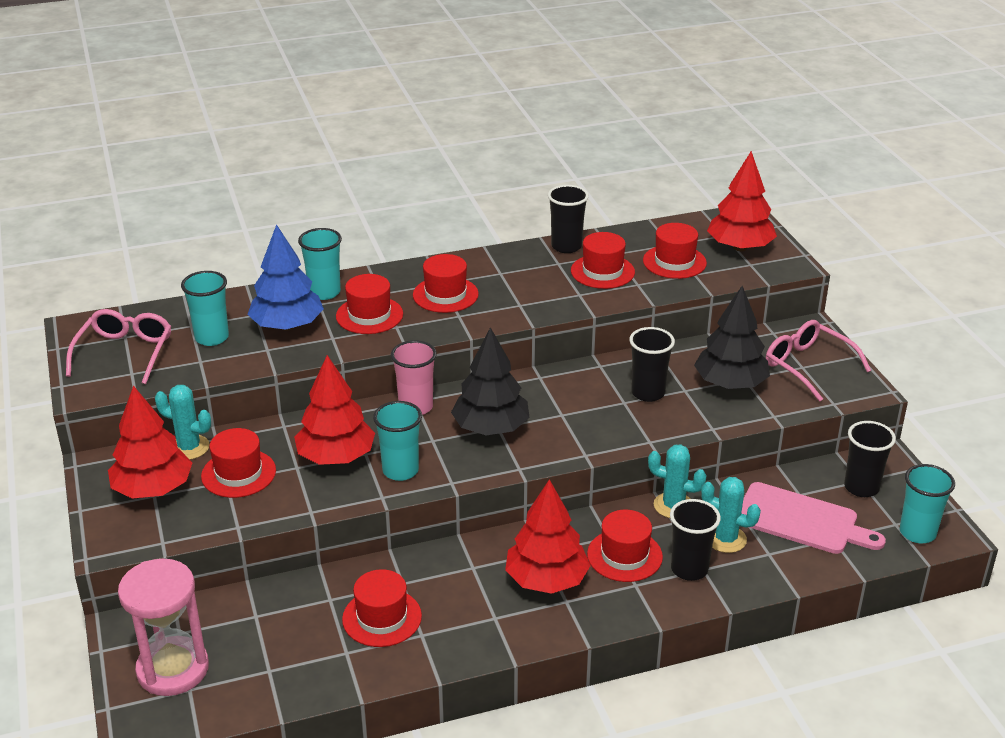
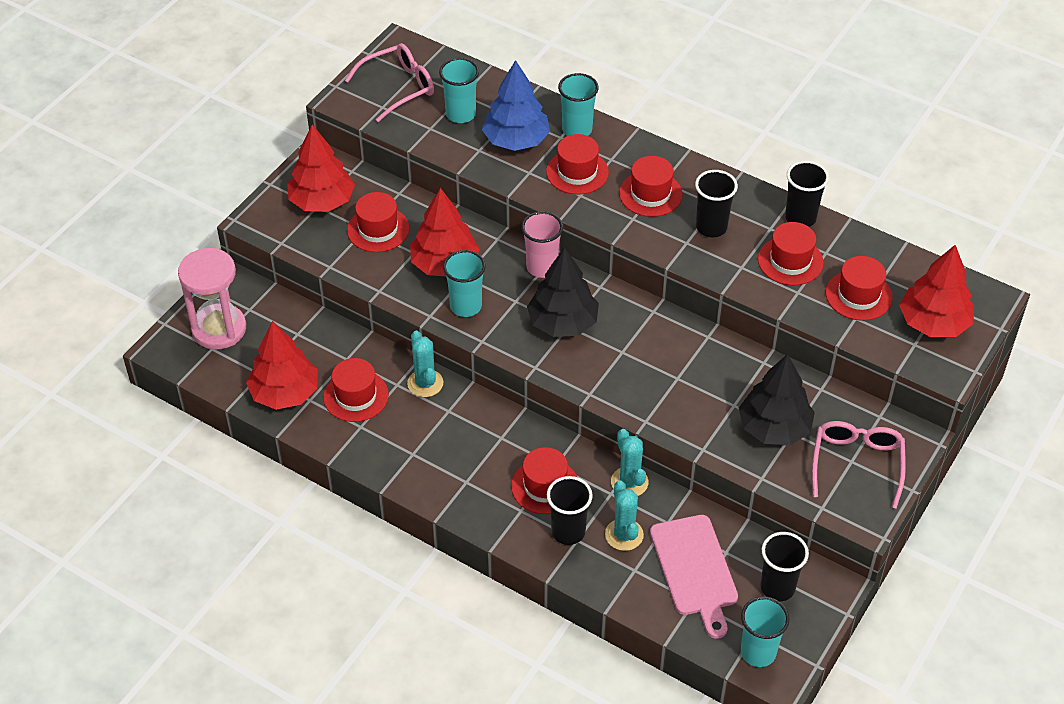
camera: 50 degrees right, 15 degrees up
turquoise cactus [155,385,211,460] -> turquoise cactus moved to [407,331,443,397]
red tree [505,479,591,594] -> red tree moved to [246,321,318,410]
black cup [629,327,675,402] -> black cup moved to [695,170,738,237]

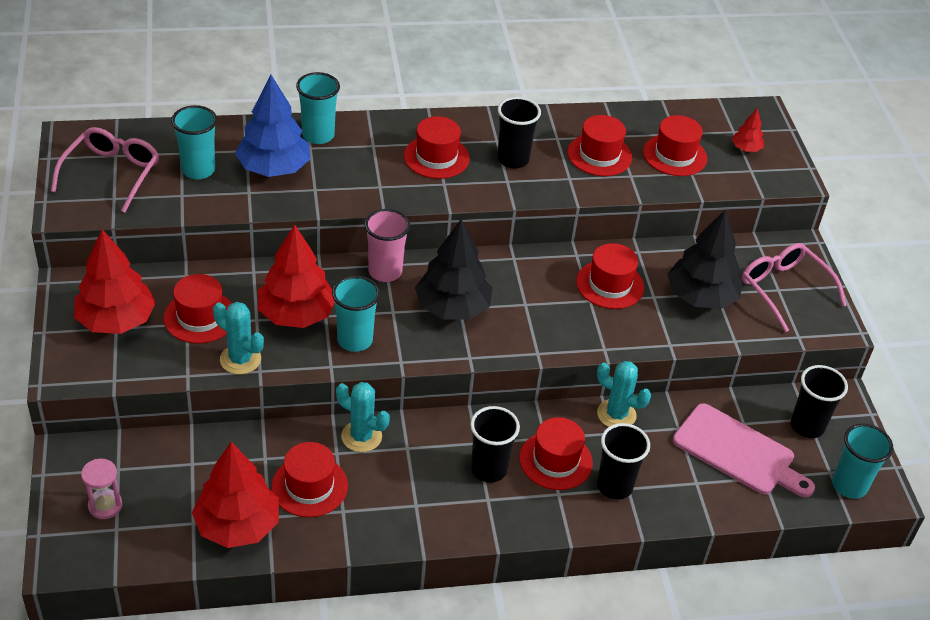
camera: 45 degrees left, 5 degrees down
pink hourglass [178,248,246,350] -> pink hourglass [81,459,122,519], size x0.50
red hat [546,134,609,194] -> red hat moved to [576,243,644,309]
turquoise cactus [605,480,644,551] -> turquoise cactus moved to [213,302,264,374]
black cup [785,160,829,227] -> black cup moved to [470,406,520,483]
red tree [899,245,974,337] -> red tree [732,108,764,152], size x0.47

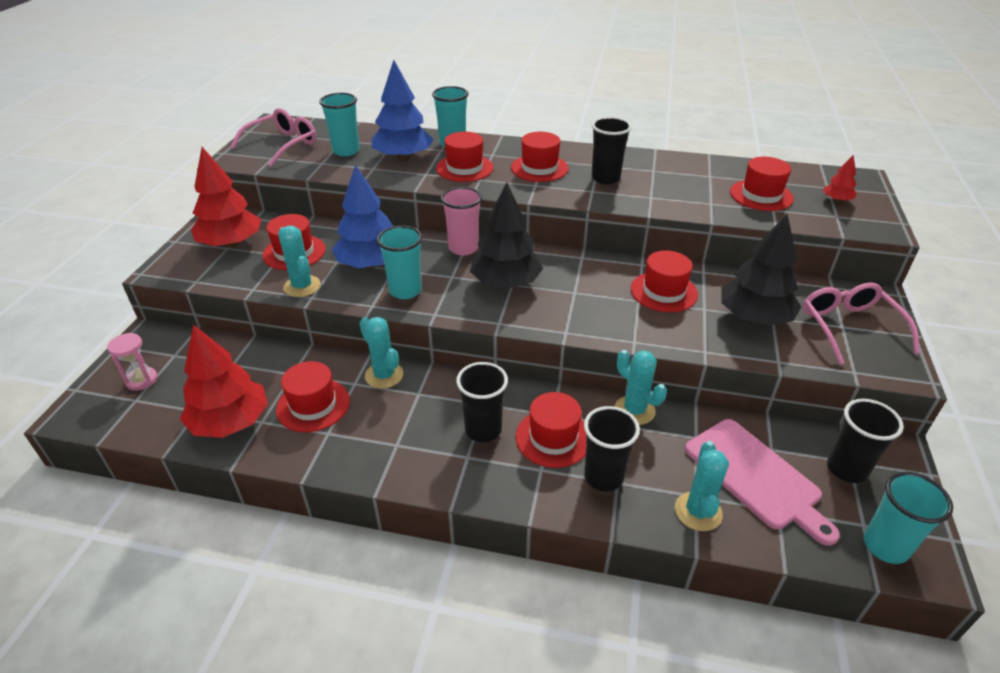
camera: 25 degrees right, 5 degrees down
red tree [258,224,335,328] -> blue tree [332,165,393,269]
red hat [567,115,632,176] -> red hat moved to [436,132,494,182]
none -> turquoise cactus [675,441,729,531]

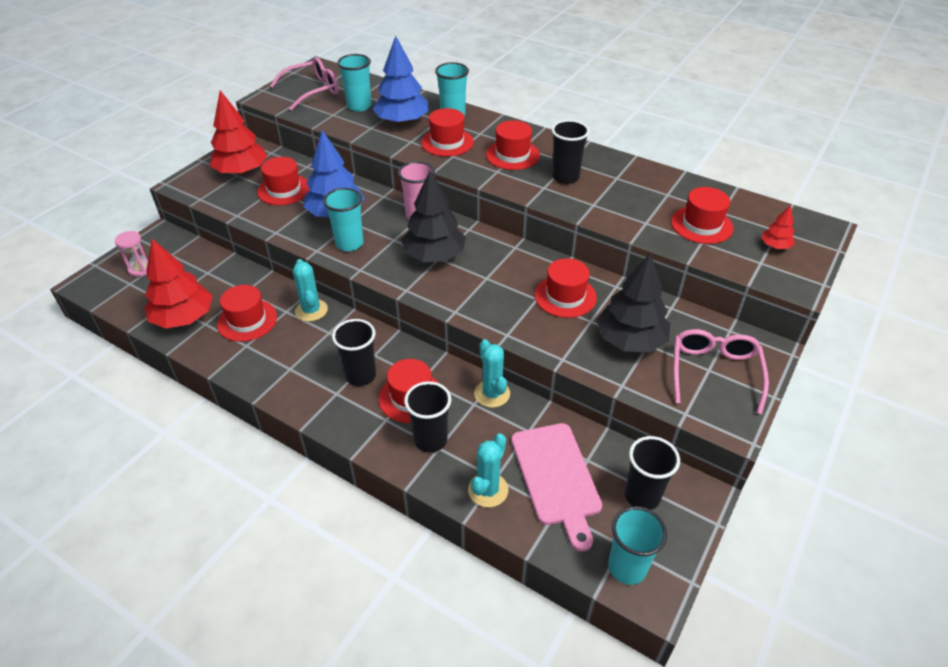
camera: 20 degrees right, 5 degrees up
turquoise cactus [278,226,321,297] -> none

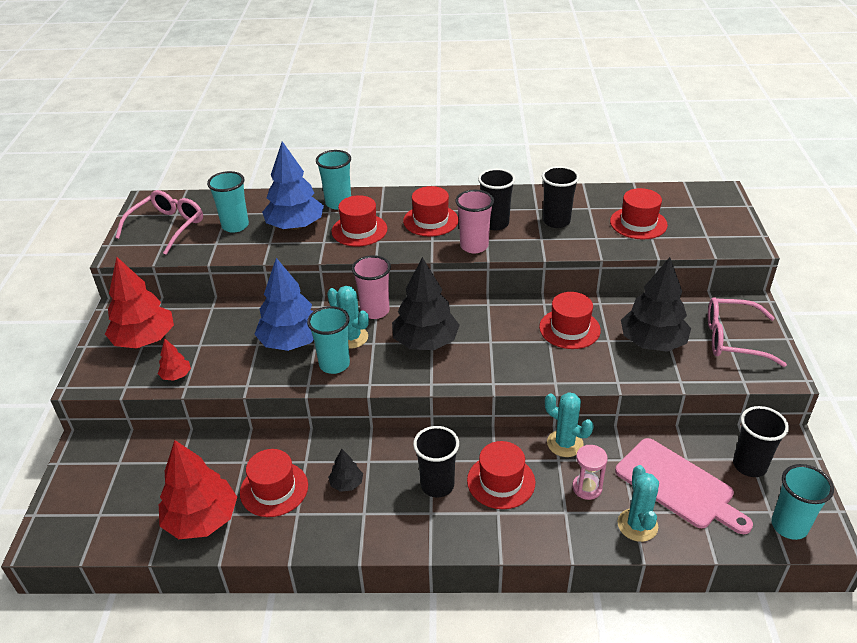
camera: 30 degrees left, 5 degrees down
pink hourglass [115,231,148,277] -> pink hourglass moved to [572,445,608,500]
red hat [257,157,310,205] -> none
turquoise cactus [293,259,328,321] -> turquoise cactus moved to [327,286,369,349]
black cup [404,381,451,453] -> black cup moved to [542,166,579,228]
pink glasses [673,329,769,414] -> pink glasses turned 60 degrees counterclockwise [708,297,787,367]
red tree [761,205,795,249] -> red tree moved to [158,339,191,381]
none -> black tree [328,449,363,492]
none -> pink cup [455,190,494,253]

